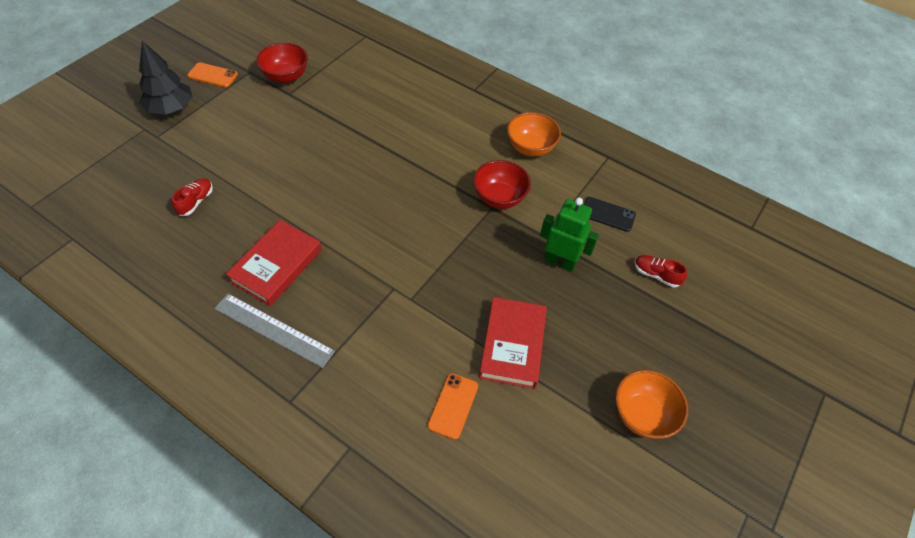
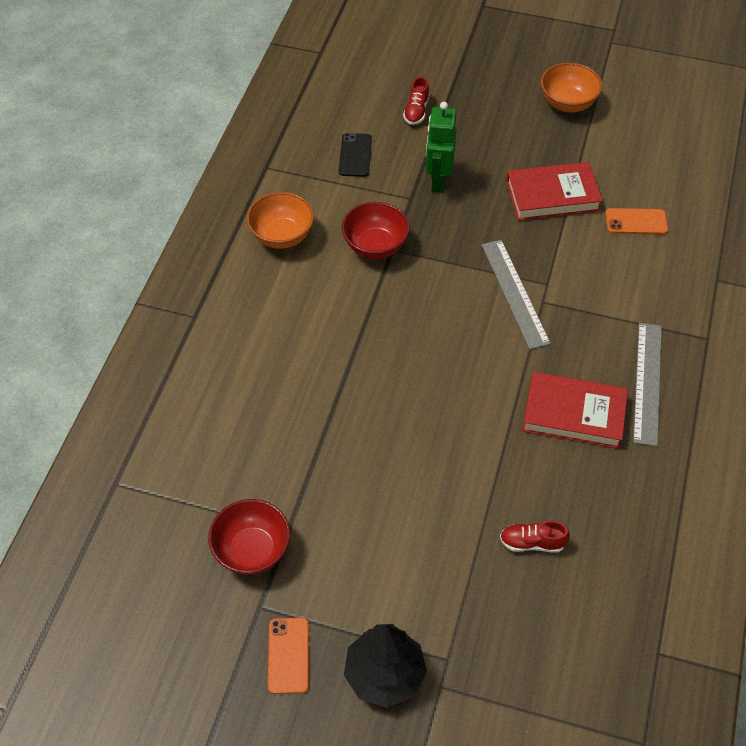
camera: 105 degrees left, 0 degrees up
none -> grey ruler [482,240,551,349]

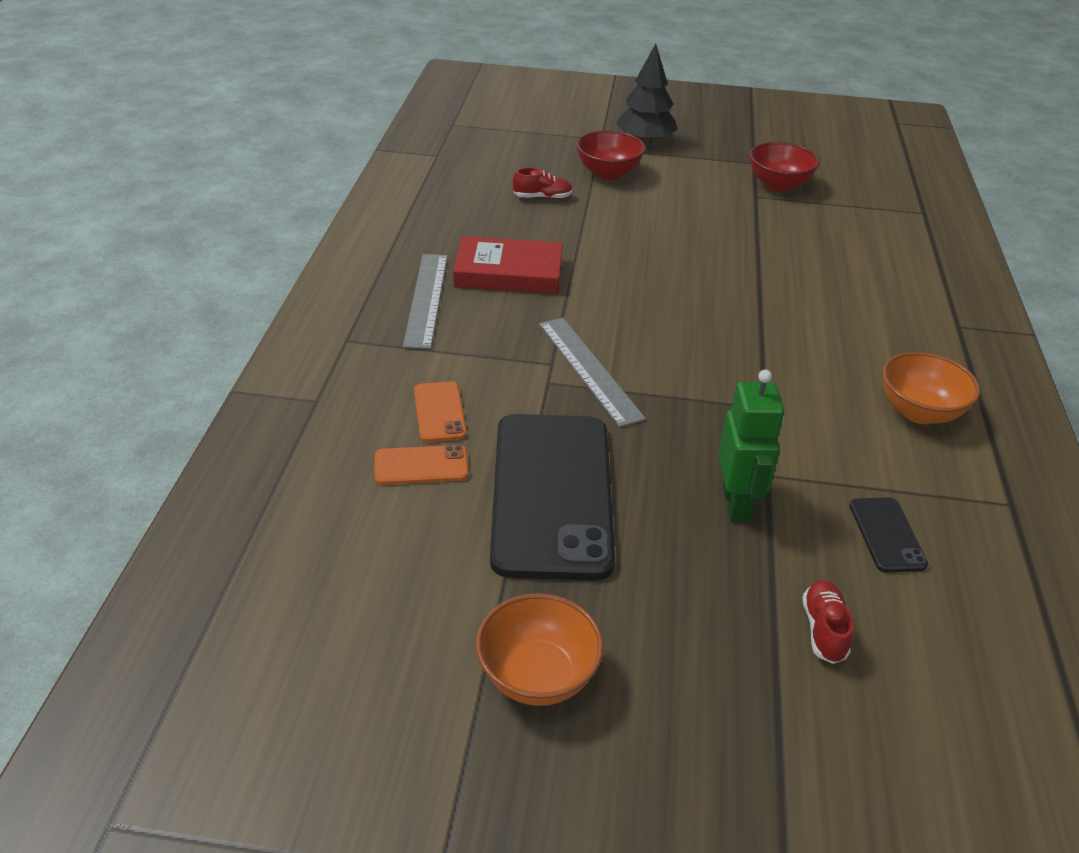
camera: 170 degrees right, 15 degrees down
orange phone [268,618,309,694] -> orange phone moved to [414,381,467,442]
red bowl [341,202,410,259] -> red bowl moved to [576,131,645,180]
red book [506,162,603,221] -> black phone [490,414,615,580]

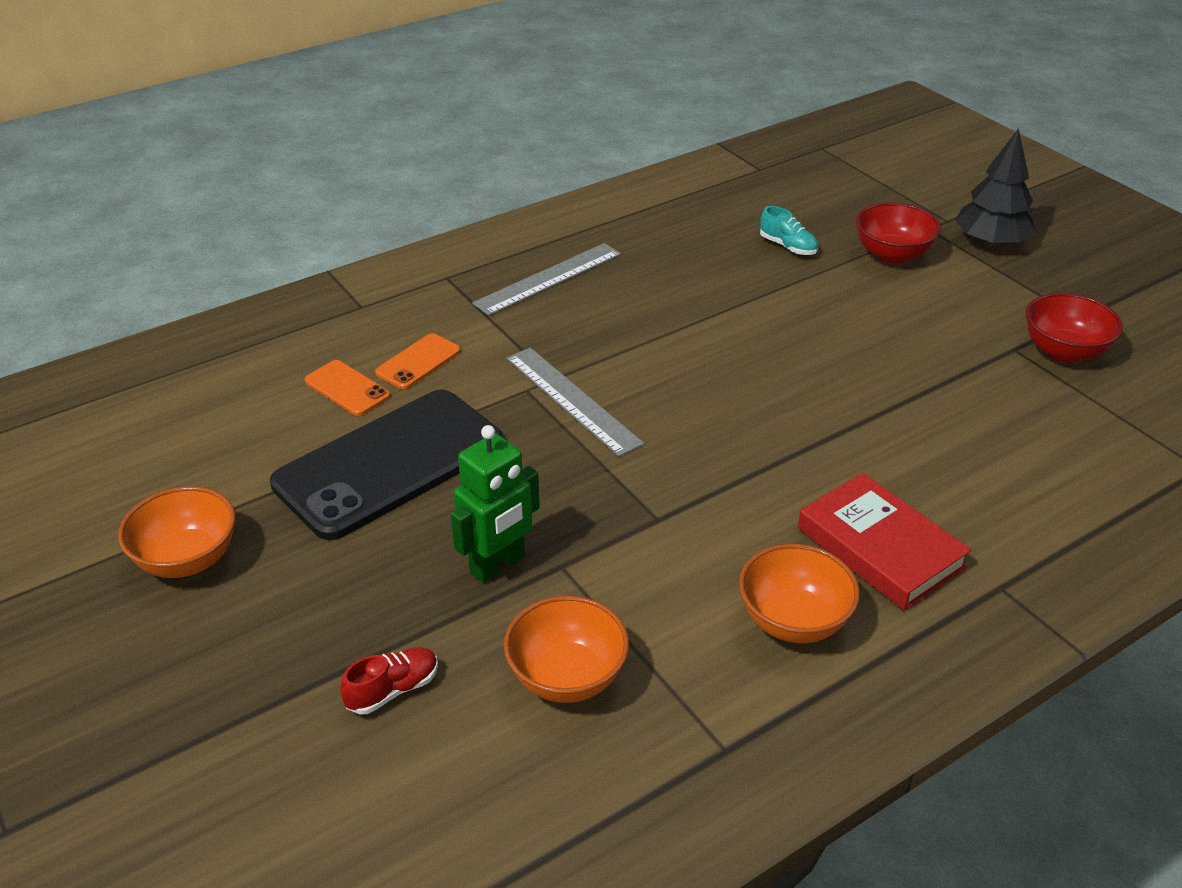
camera: 50 degrees right, 0 degrees up
red book [453,236,563,294] -> red book moved to [798,473,971,610]
red shoe [513,168,573,199] -> turquoise shoe [760,206,818,255]
grey ruler [539,318,646,427] -> grey ruler turned 60 degrees counterclockwise [506,348,644,457]
black phone [850,497,928,573] -> orange bowl [504,596,629,703]

